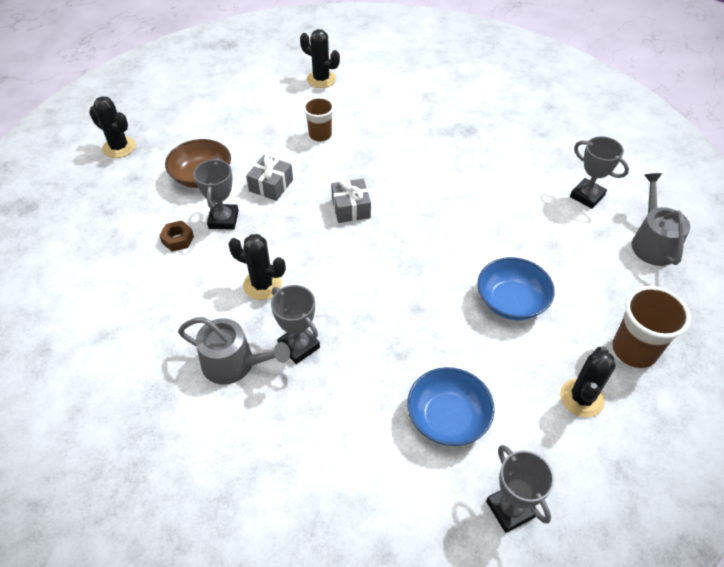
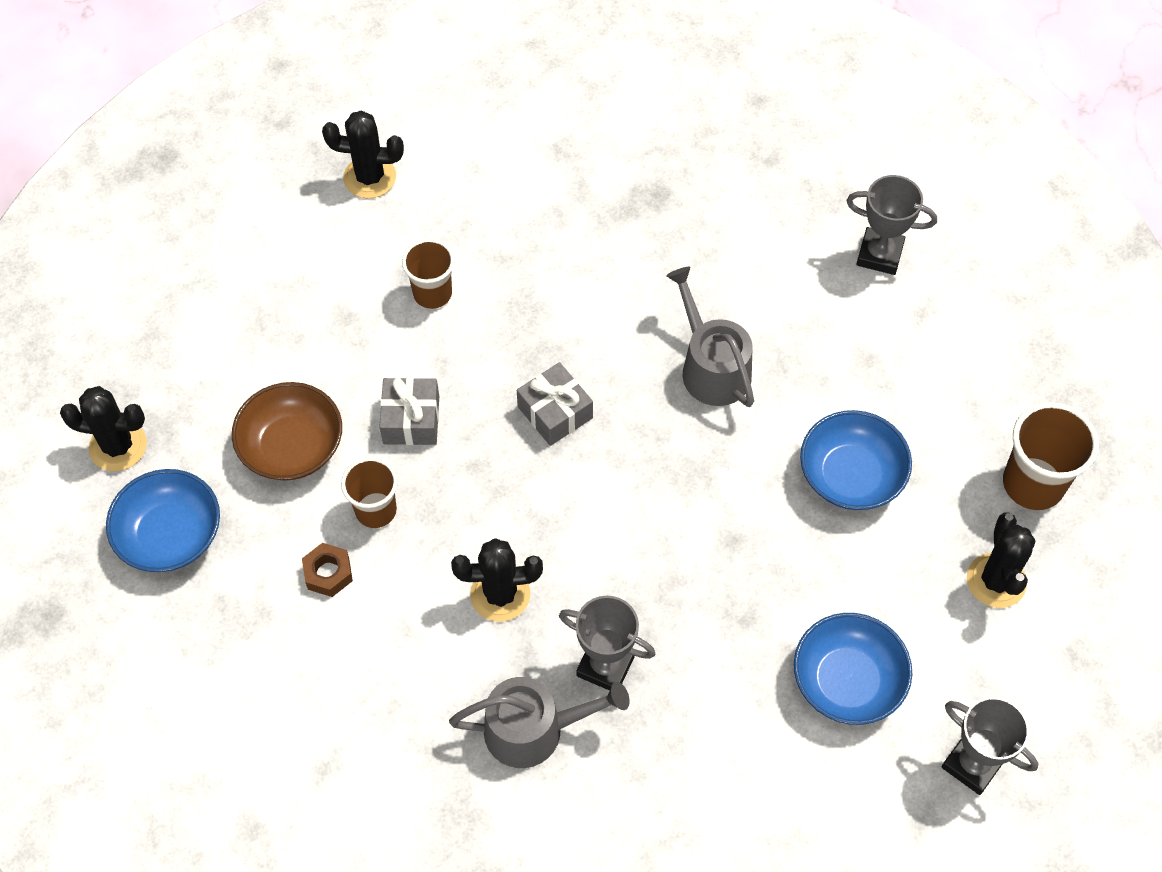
camera: 25 degrees left, 10 degrees up
grey trophy [193,158,239,230] -> brown cup [341,457,398,528]
grey watering can [632,173,690,266] -> grey watering can moved to [666,267,754,407]
none -> blue bowl [106,469,220,572]

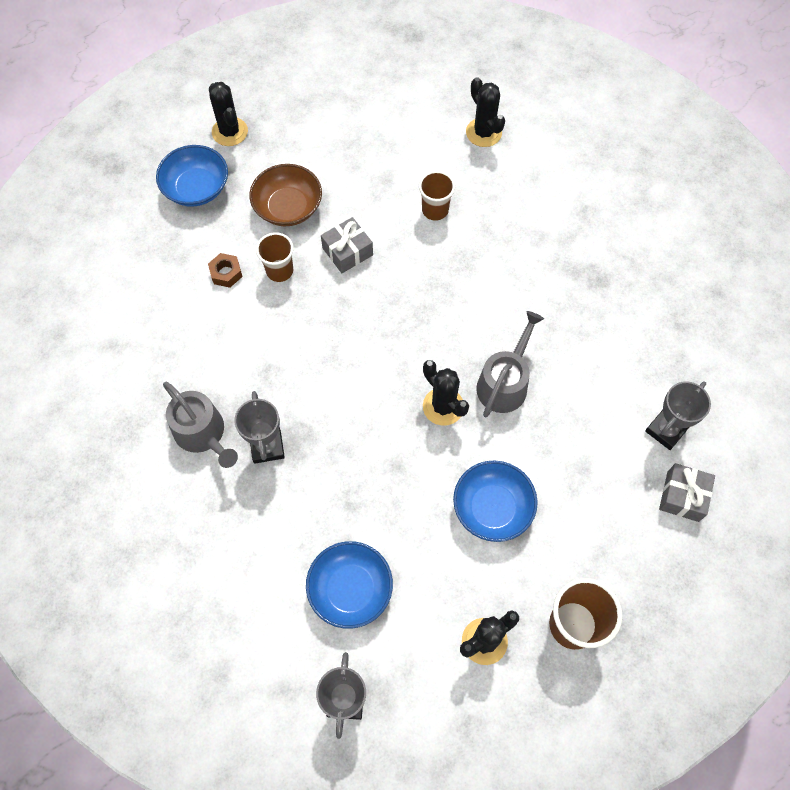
camera: 55 degrees right, 5 degrees up
black cactus [451,538,543,622] -> black cactus moved to [423,360,469,426]
grey gift [517,362,593,446] -> grey gift moved to [659,463,715,522]
grey trophy [846,175,937,275] -> grey trophy turned 60 degrees clockwise [645,381,711,450]

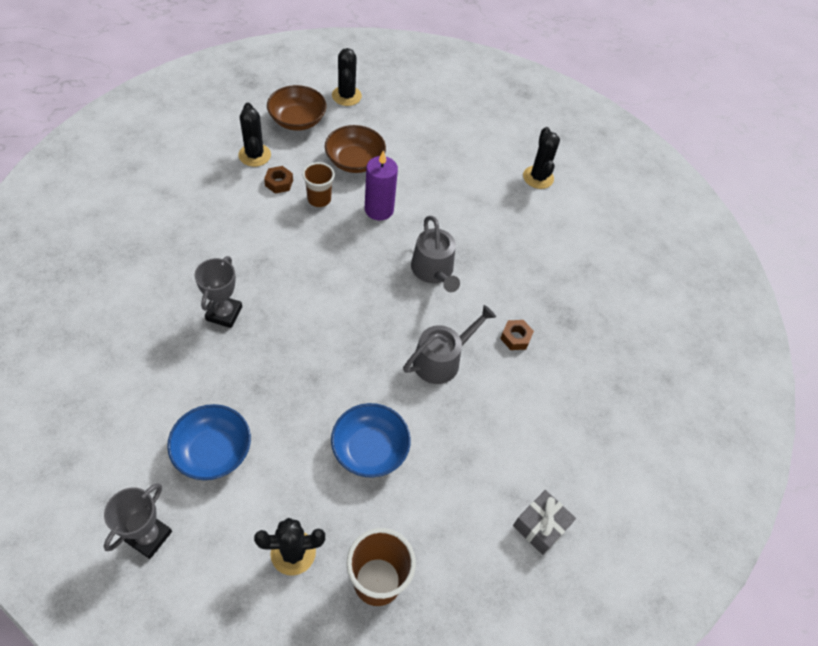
camera: 20 degrees right, 10 degrees down
blue bowl [156,145,228,206] -> brown bowl [267,85,327,131]
grey watering can [163,382,238,468] -> grey watering can moved to [411,216,460,292]
grey gift [321,217,373,273] -> purple candle [365,150,398,220]
brown cup [419,171,455,221] -> none
black cactus [423,360,469,426] -> black cactus moved to [238,103,271,167]
grey trophy [645,381,711,450] -> none
none -> brown nut [500,320,534,350]

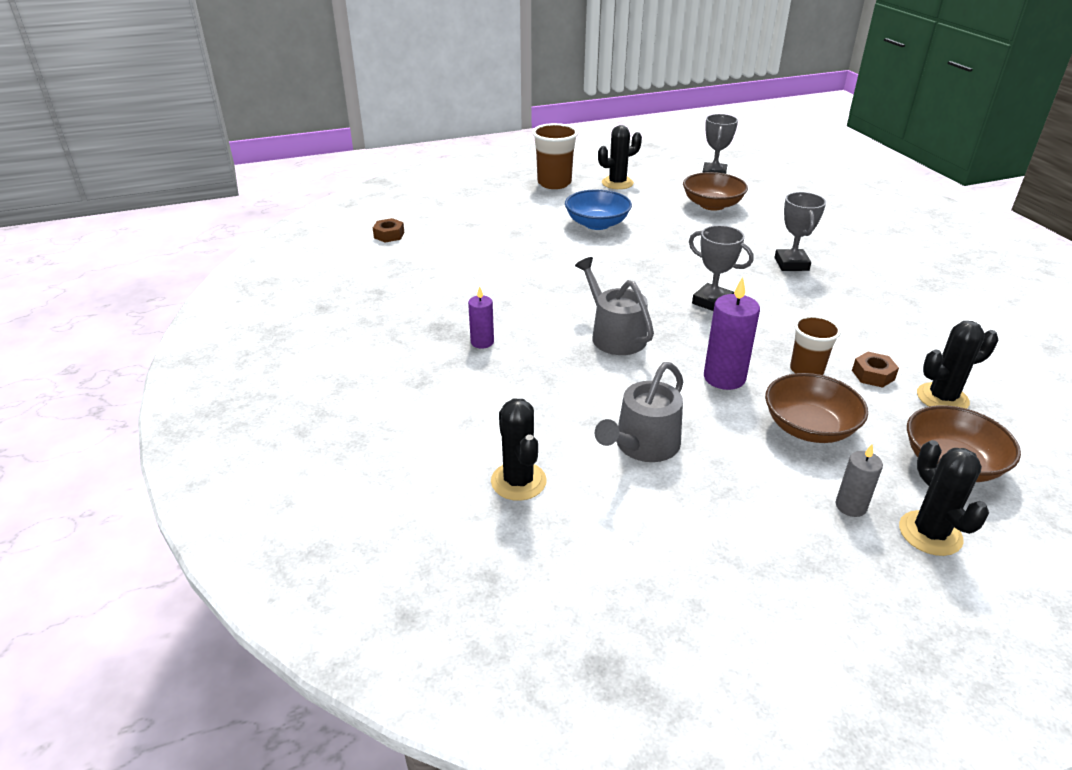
camera: 170 degrees right, 20 degrees down
blue bowl [167,404,251,480] -> brown bowl [683,172,748,211]
black cactus [238,103,271,167] -> black cactus turned 75 degrees counterclockwise [917,321,998,409]
grey watering can [403,305,496,384] -> grey watering can moved to [595,362,683,462]
brown nut [500,320,534,350] -> brown nut moved to [373,218,405,243]
grey gift [513,490,576,555] -> none
none -> purple candle [468,286,494,349]
none -> grey trophy [689,225,754,311]
none -> grey candle [836,445,883,517]

